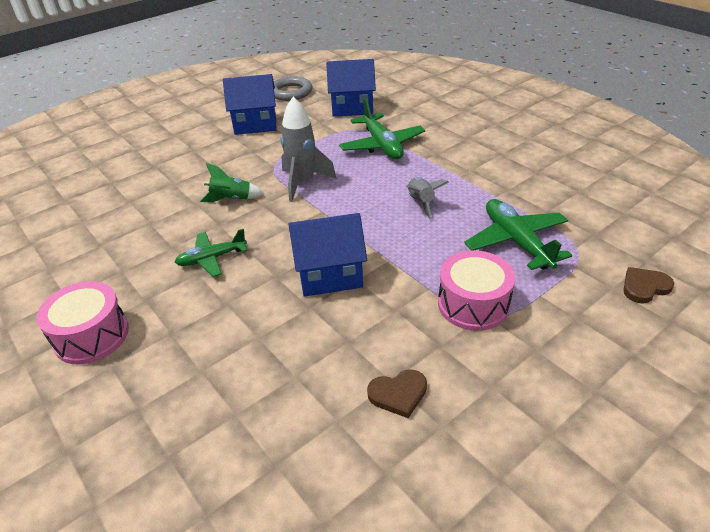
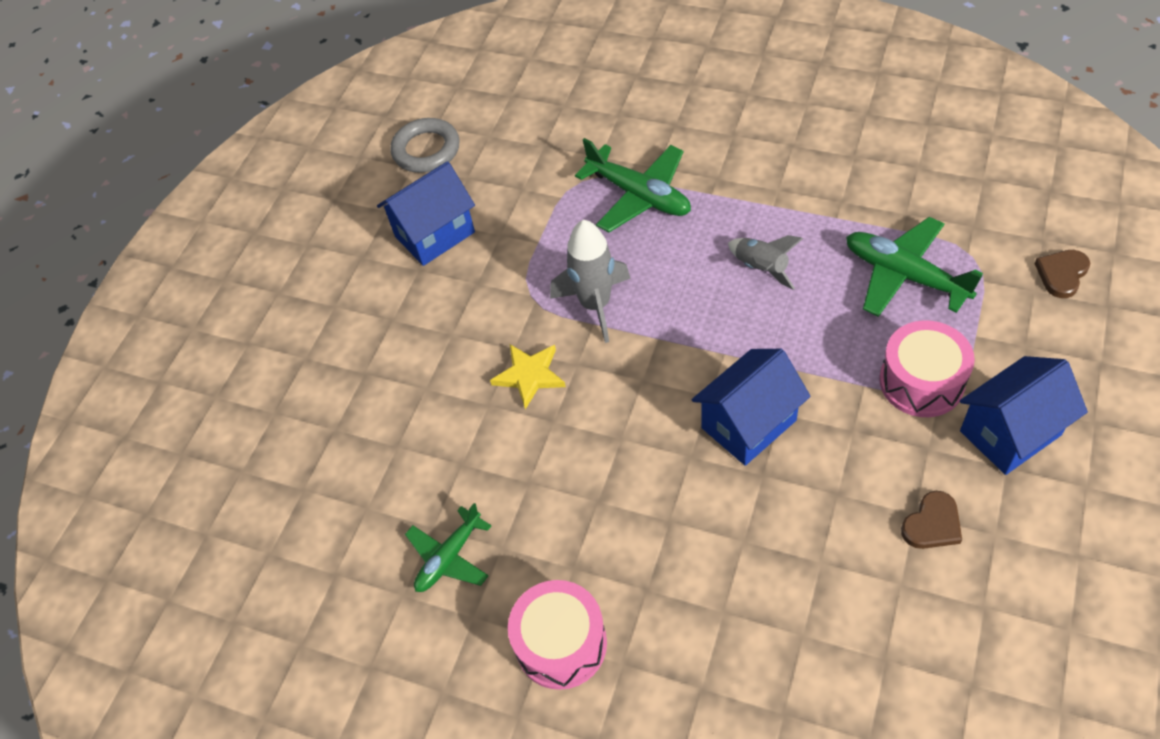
camera: 25 degrees left, 15 degrees up
green plane [175,229,247,277] -> green plane moved to [405,503,491,592]
green rocket [200,163,265,203] -> yellow star [490,344,566,409]
blue house [326,59,376,117] -> blue house moved to [960,356,1088,475]

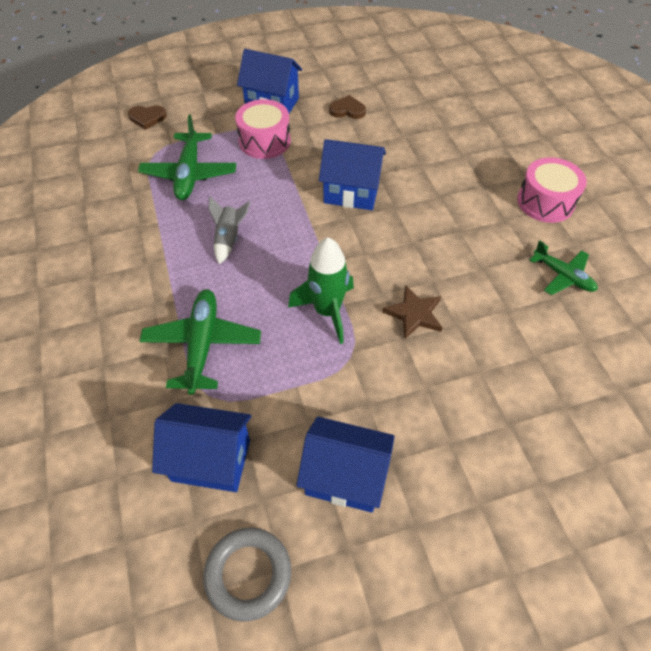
camera: 135 degrees left, 0 degrees up
green plane [405,503,491,592] -> green plane turned 45 degrees clockwise [529,240,598,295]
yellow star [490,344,566,409] -> brown star [382,285,443,339]
grey rocket [550,220,631,343] -> green rocket [288,237,354,344]
none -> blue house [152,403,251,492]

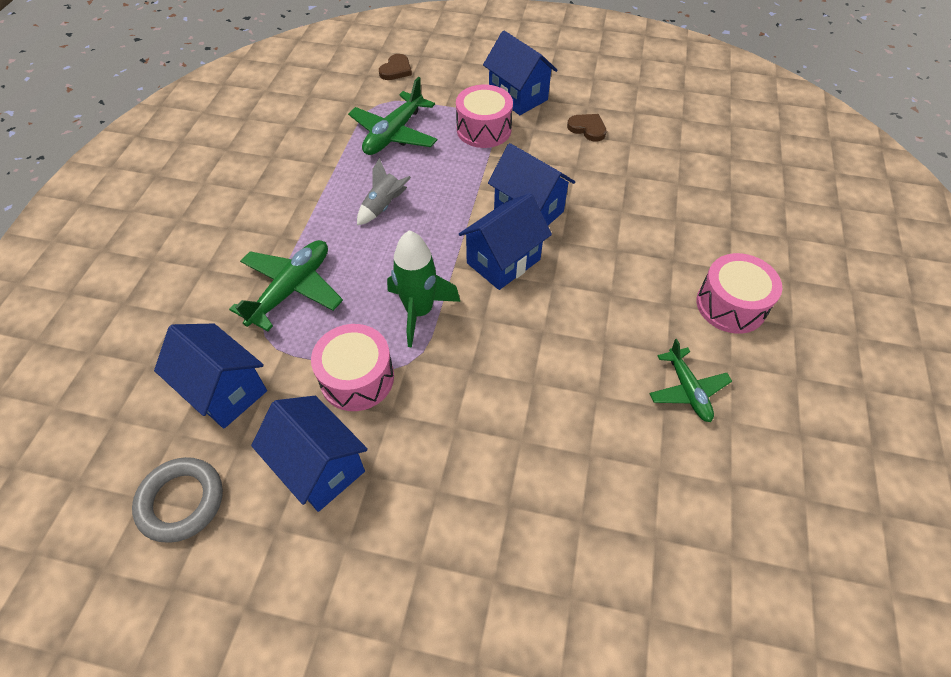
camera: 30 degrees right, 0 degrees up
brown heart [128,105,167,130] -> brown heart turned 90 degrees counterclockwise [379,54,412,80]
brown star [382,285,443,339] -> none
none -> pink drum [311,324,394,411]
none -> blue house [459,193,552,290]

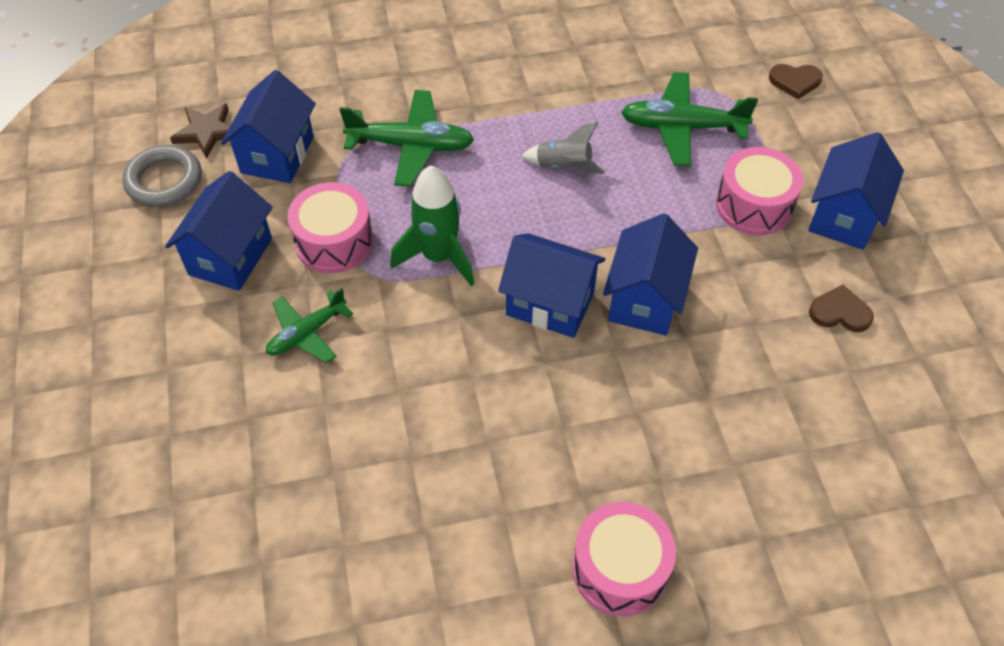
camera: 65 degrees right, 0 degrees up
brown heart [567,114,607,142] -> brown heart turned 90 degrees counterclockwise [809,285,874,332]
green plane [649,339,732,422] -> green plane moved to [266,288,353,363]
none -> brown star [170,103,230,158]

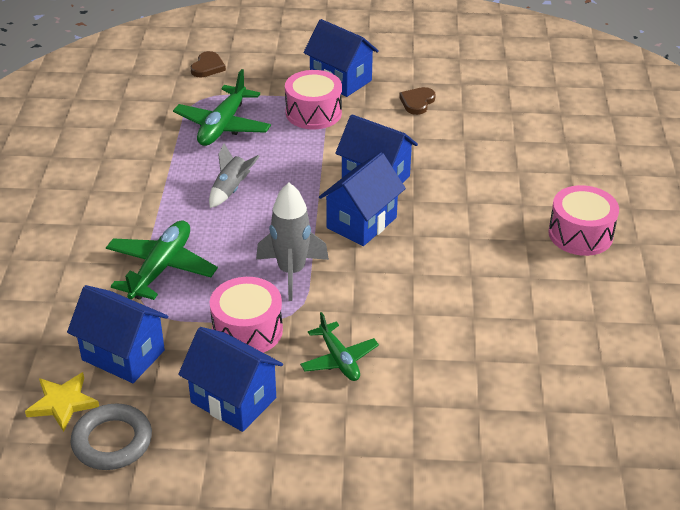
camera: 75 degrees left, 15 degrees down
brown star [170,103,230,158] -> yellow star [25,372,99,432]
green rocket [390,165,474,286] -> grey rocket [256,183,329,301]

